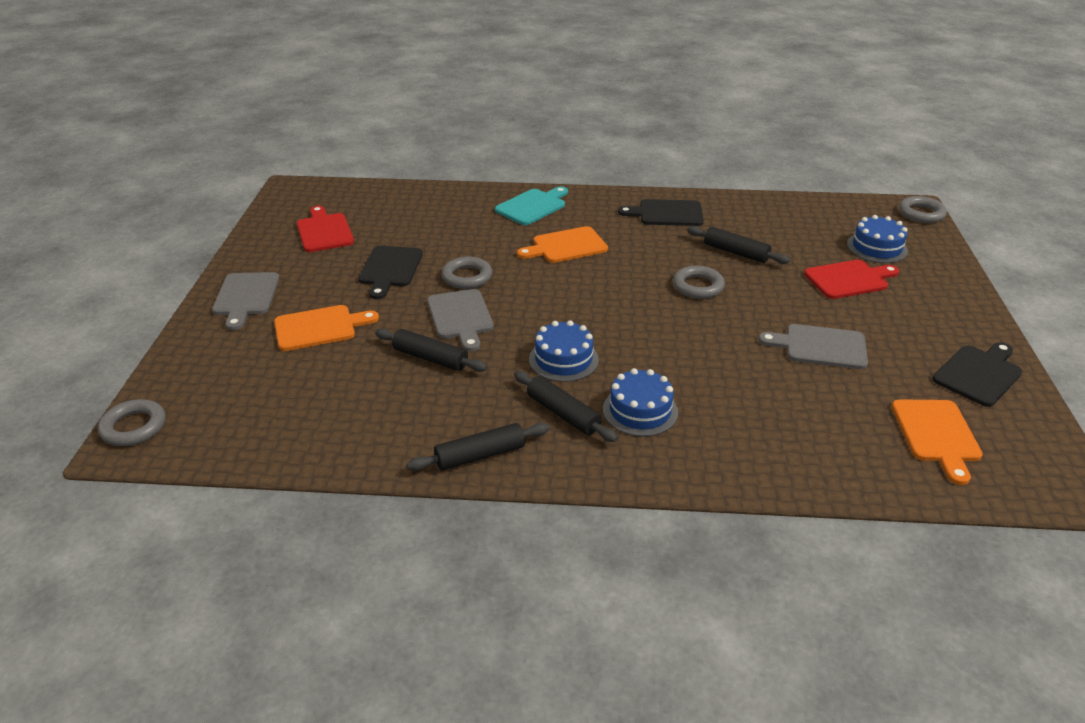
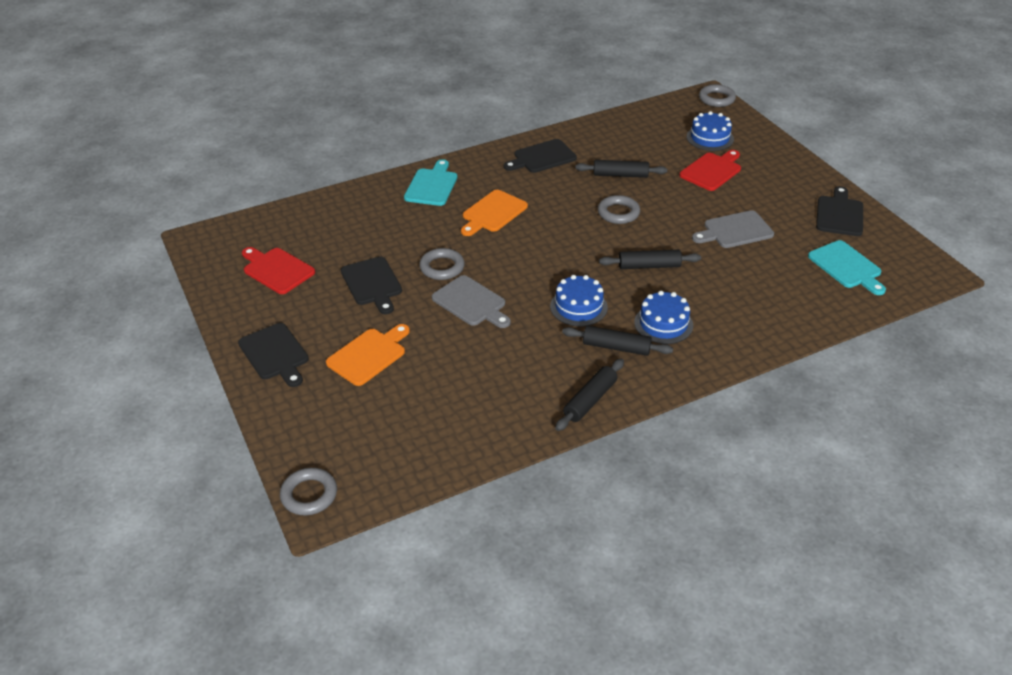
camera: 30 degrees left, 5 degrees up
grey cutting board [212,272,279,330] -> black cutting board [238,323,309,387]
black rolling pin [375,328,487,372] -> black rolling pin moved to [599,250,701,269]
orange cutting board [891,399,983,485] -> turquoise cutting board [808,240,886,295]

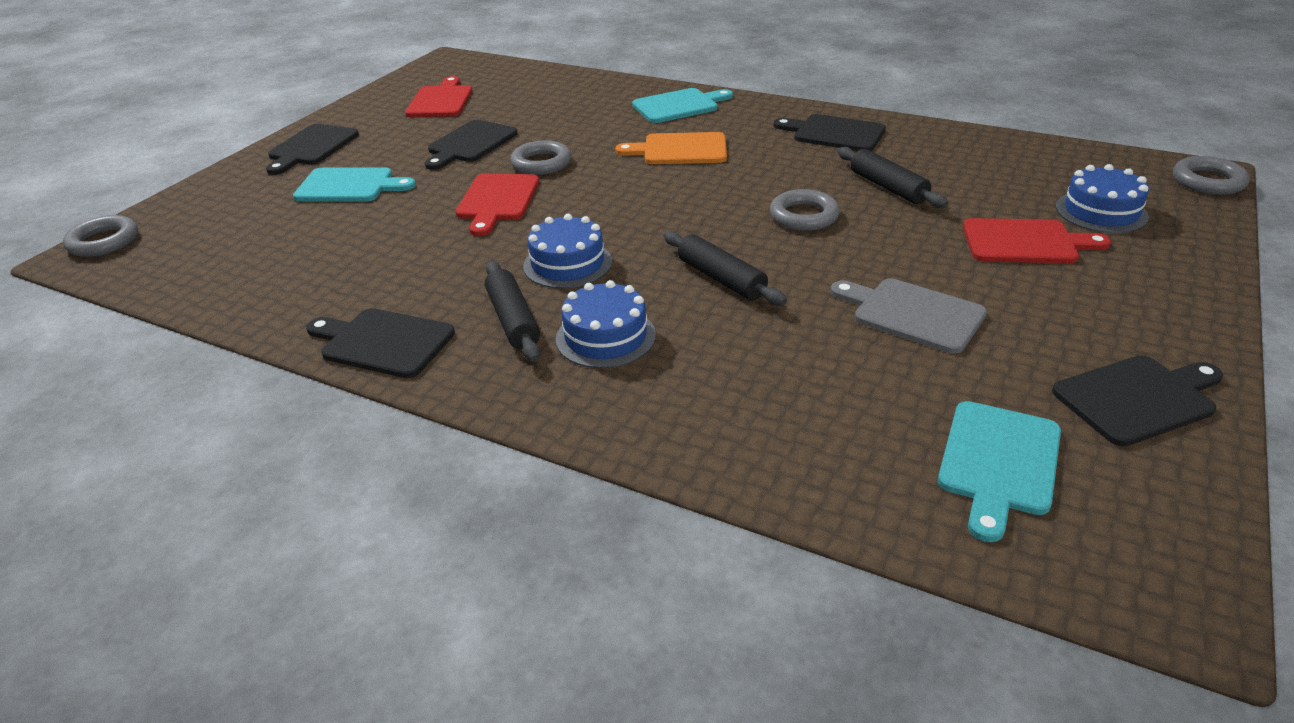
camera: 55 degrees right, 5 degrees down
orange cutting board [326,324,410,386] -> turquoise cutting board [293,167,416,202]
grey cutting board [432,275,511,328] -> red cutting board [456,173,539,236]
black rolling pin [555,358,624,431] -> black cutting board [306,308,455,378]

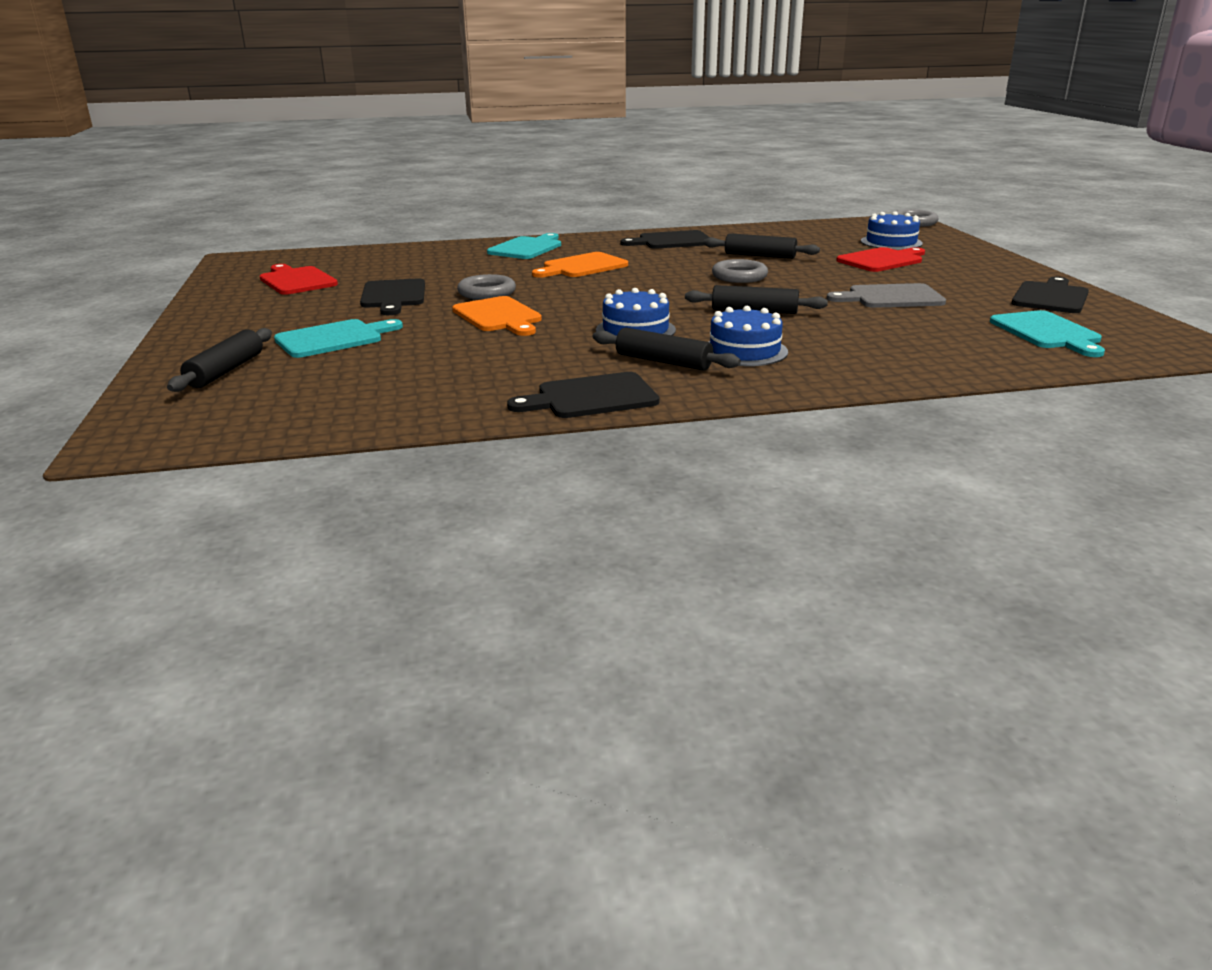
camera: 40 degrees left, 10 degrees down
grey ring [63,215,138,257] -> none
black cutting board [266,124,359,175] -> none
red cutting board [456,173,539,236] -> orange cutting board [452,296,542,336]
none -> black rolling pin [167,328,272,392]

